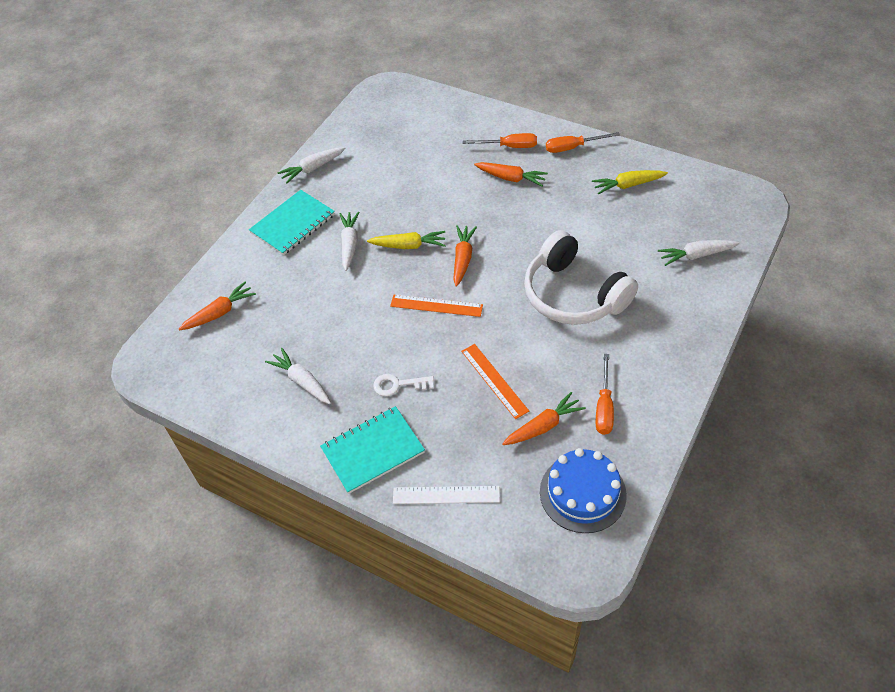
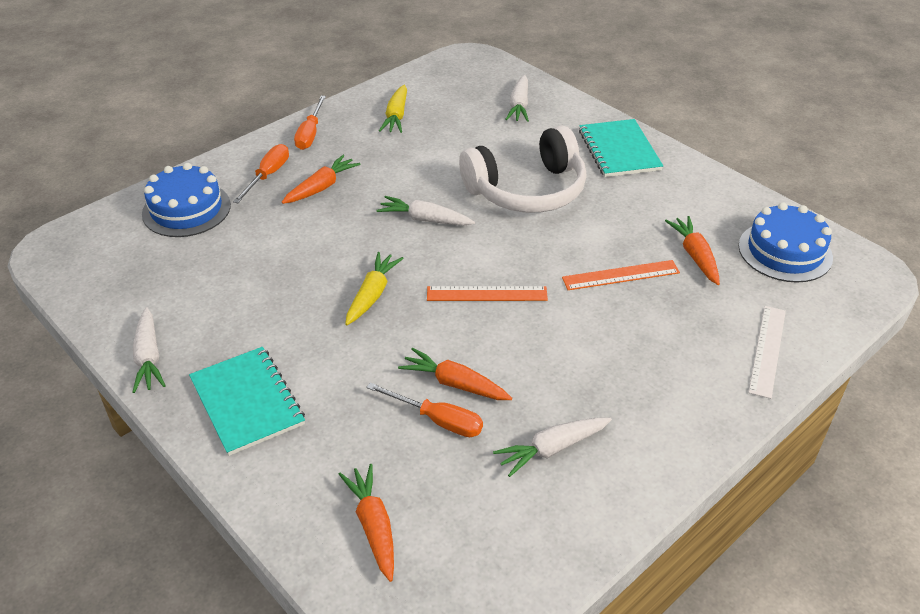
camera: 75 degrees left, 10 degrees down
turquoise notebook [320,406,425,494] -> turquoise notebook moved to [579,119,663,177]
white carrot [339,212,360,271] -> white carrot moved to [376,196,475,226]
white key [373,374,434,397] -> none
orange ruler [390,294,483,317] -> orange ruler turned 60 degrees clockwise [427,286,548,301]
orange carrot [453,225,477,287] -> orange carrot moved to [398,348,512,400]
orange screwdriver [596,354,614,435] -> orange screwdriver moved to [366,382,483,437]
none -> blue cake [142,163,231,237]

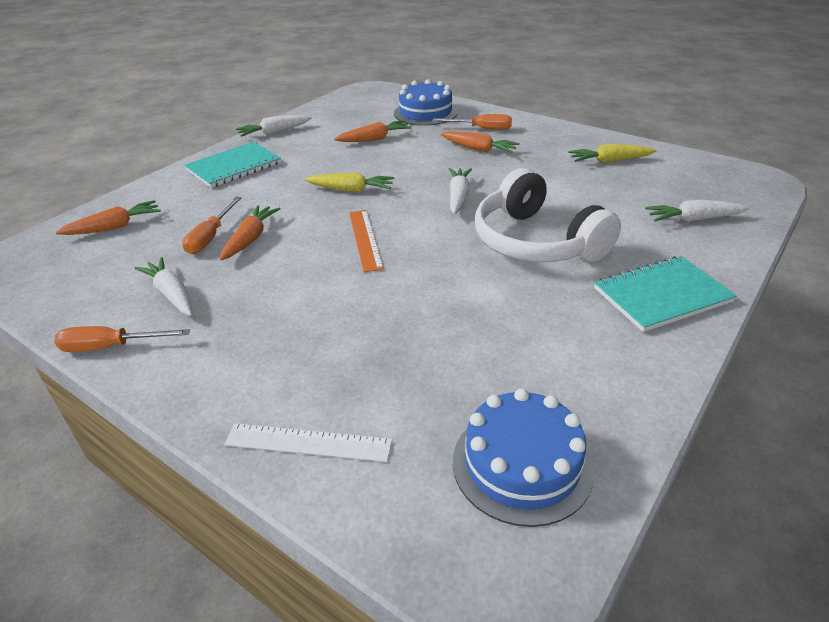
camera: 80 degrees right, 5 degrees down
orange screwdriver [294,96,326,150] -> orange screwdriver moved to [54,326,190,352]
orange ruler [562,260,680,290] -> none
orange carrot [665,216,720,285] -> orange carrot moved to [334,120,412,142]

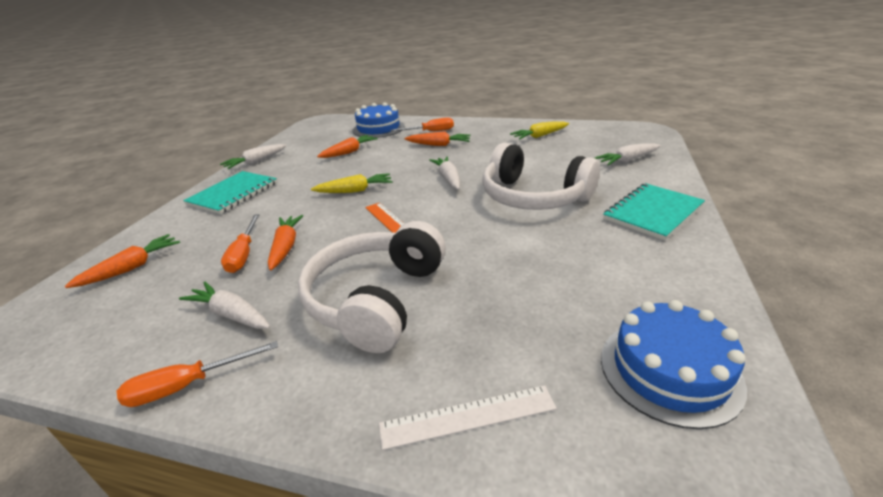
camera: 20 degrees left, 5 degrees down
none -> white headphones [298,221,446,353]

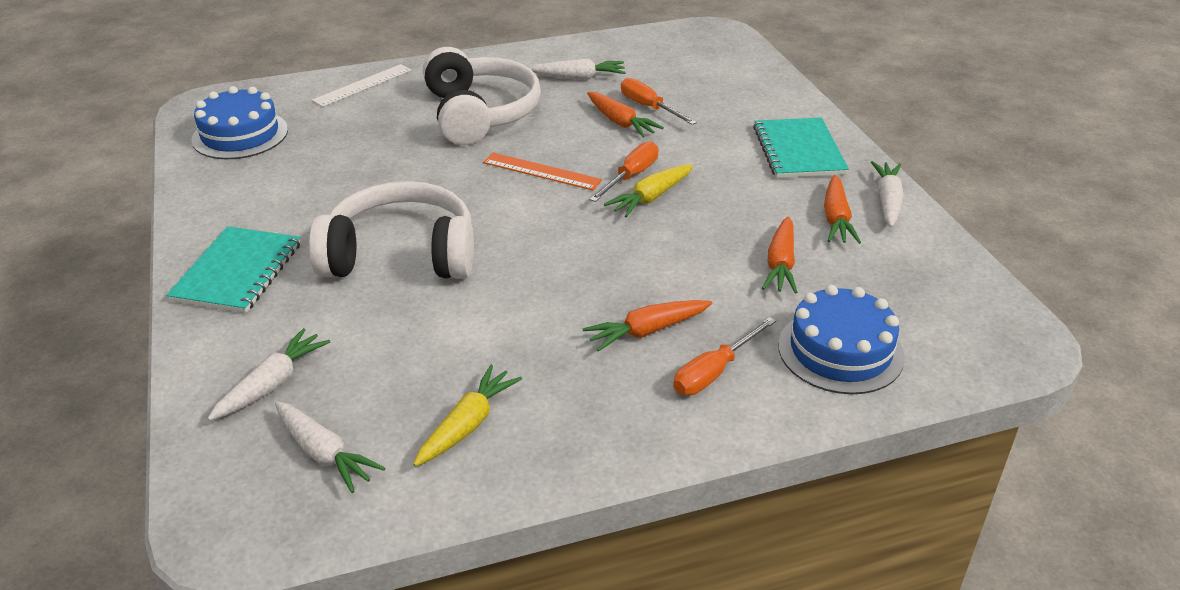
camera: 145 degrees right, 5 degrees up
orange carrot [65,234,180,288] -> orange carrot moved to [824,175,861,244]
orange screwdriver [117,341,278,407] -> orange screwdriver moved to [590,141,659,202]
white carrot [429,156,460,190] -> white carrot moved to [275,402,385,493]

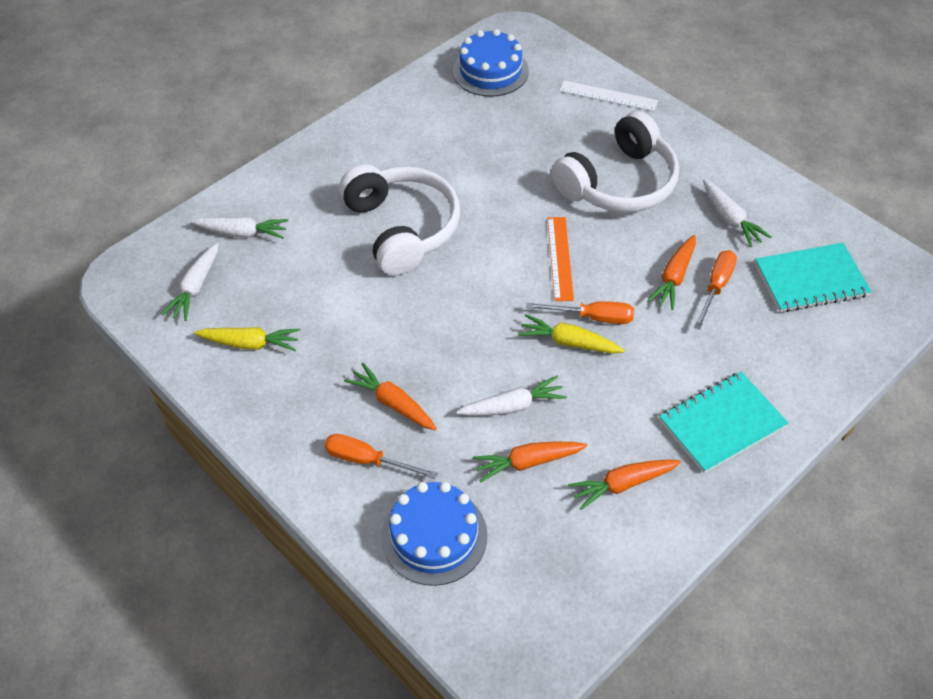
camera: 65 degrees right, 15 degrees up
turquoise notebook [166,226,301,313] -> turquoise notebook moved to [755,243,872,312]
white carrot [871,161,904,227] -> white carrot moved to [456,376,567,416]

